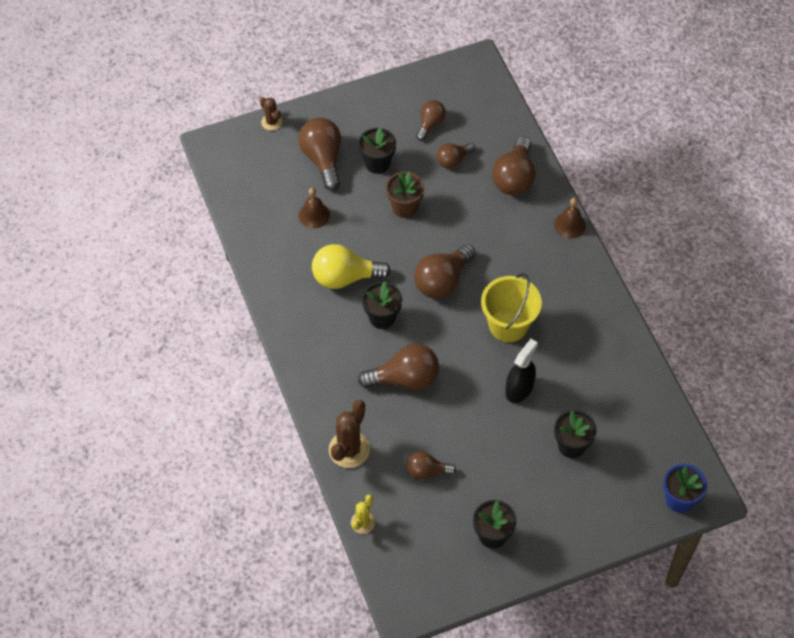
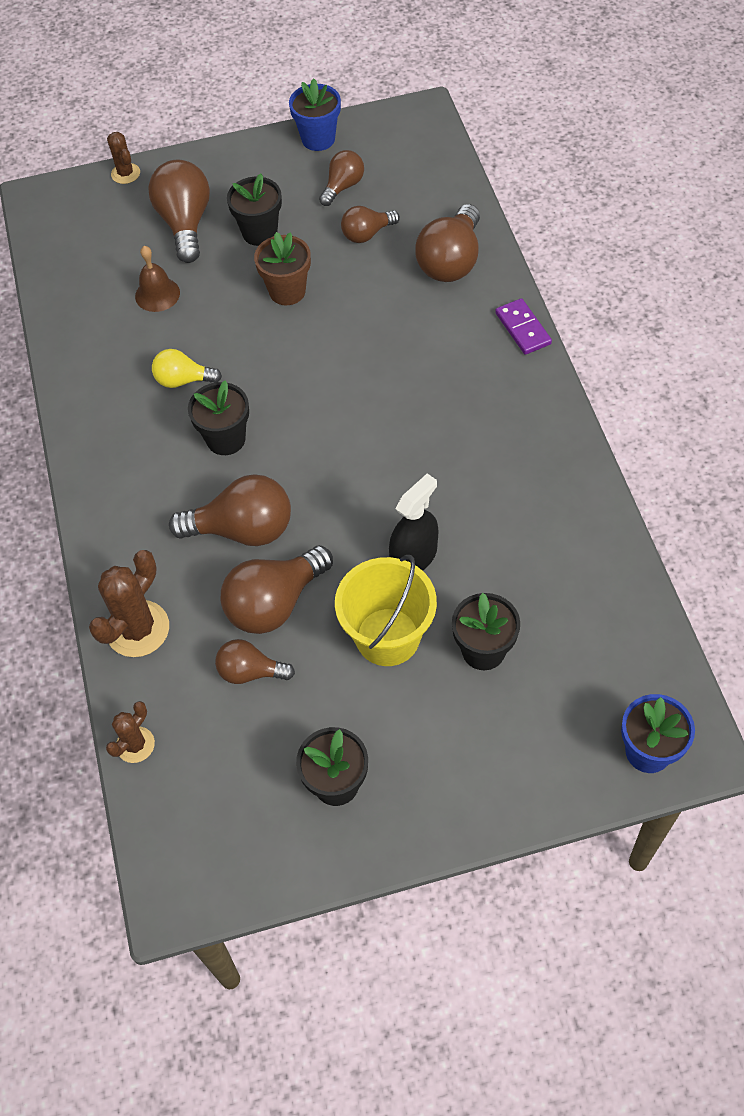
camera: 10 degrees right, 0 degrees up
yellow light bulb [312,244,391,289] -> yellow light bulb [152,349,222,388], size x0.59
yellow cactus [351,494,375,534] -> brown cactus [106,701,155,763]
brown light bulb [414,244,476,299] -> brown light bulb moved to [221,545,333,634]
yellow bucket [481,273,542,342] -> yellow bucket moved to [335,555,437,666]
brown bell [554,198,586,239] -> purple domino [495,298,552,355]
none -> blue flower pot [289,78,341,151]

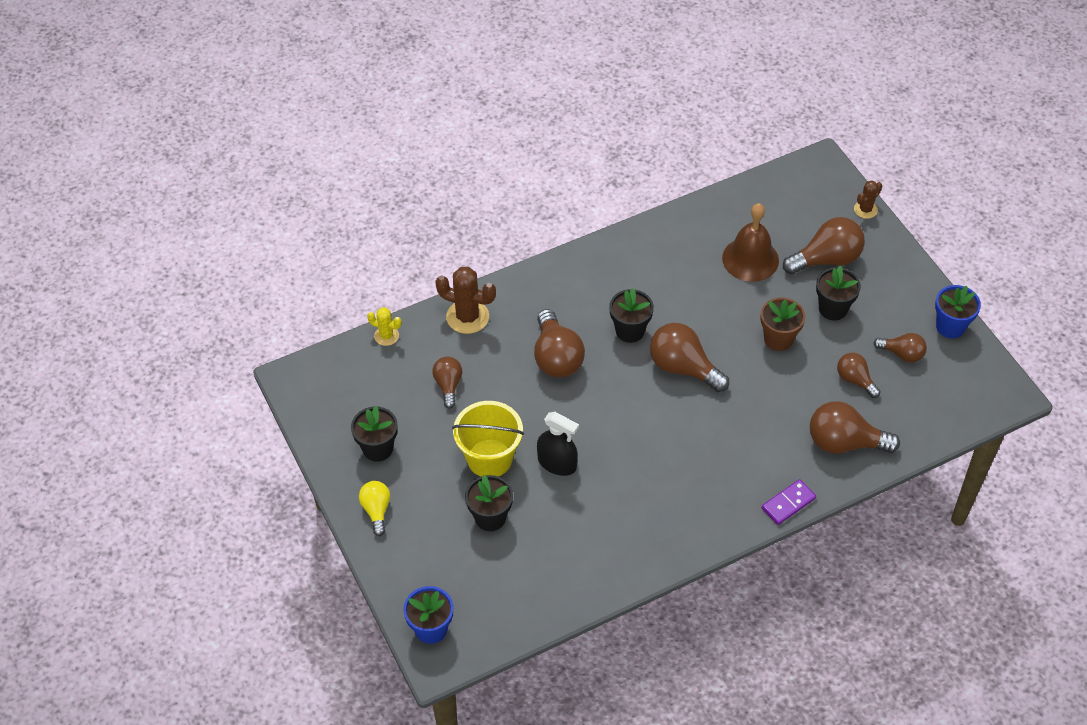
camera: 75 degrees right, 5 degrees down
brown cactus [106,701,155,763] -> yellow cactus [367,307,401,346]
brown bell [135,246,180,312] -> brown bell [722,203,779,282], size x1.62
yellow light bulb [152,349,222,388] -> yellow light bulb moved to [359,481,390,536]
brown light bulb [221,545,333,634] -> brown light bulb moved to [650,323,729,392]

